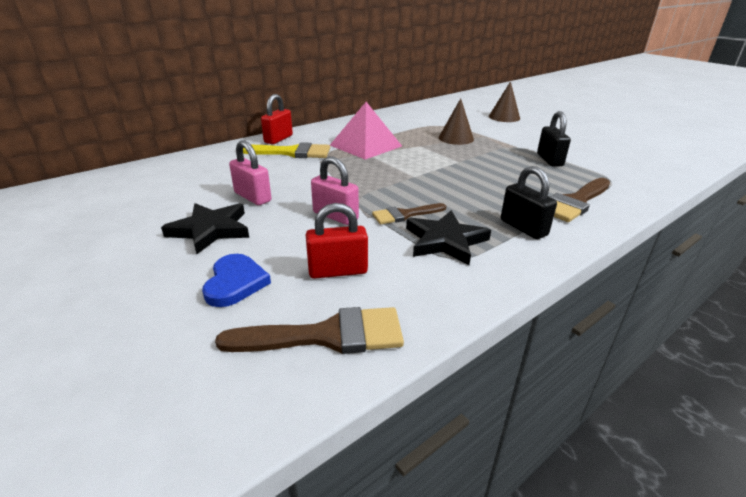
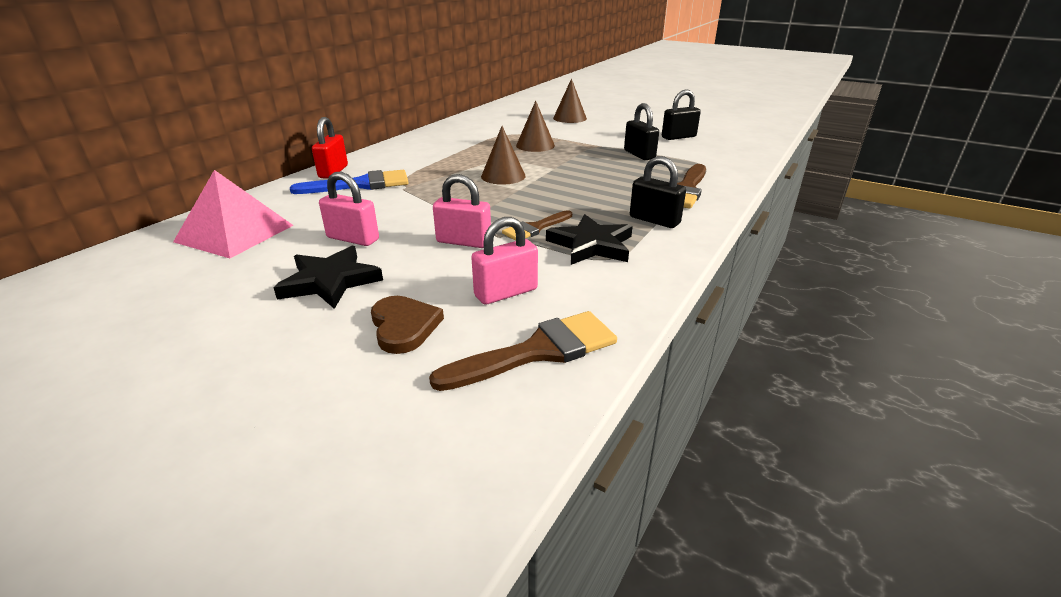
camera: 20 degrees left, 0 degrees up
blue heart [202,254,271,307] -> brown heart [371,296,444,354]
yellow brush [243,142,330,158] -> blue brush [290,170,409,194]
red padlock [306,203,368,279] -> pink padlock [471,217,538,305]
pink pyramid [330,102,402,159] -> pink pyramid moved to [173,170,294,258]
none -> brown cone [481,126,526,185]
none -> black padlock [662,89,701,140]

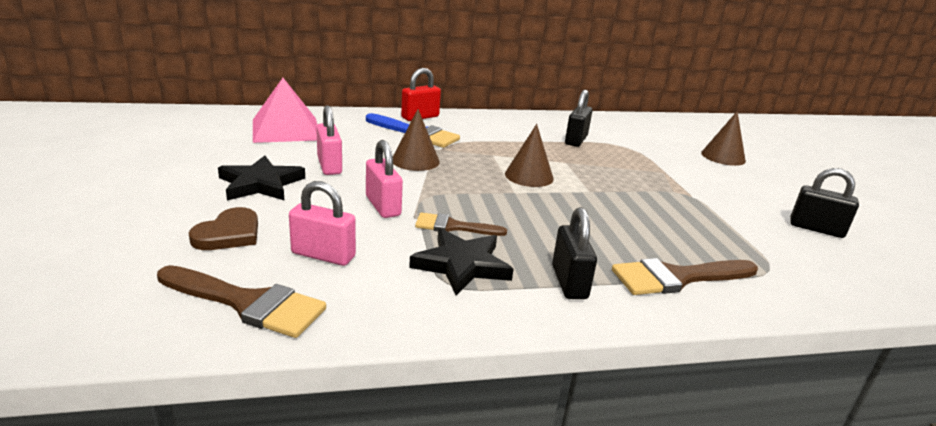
camera: 45 degrees right, 5 degrees down
brown cone [516,101,555,152] -> brown cone moved to [393,109,440,171]
black padlock [624,103,659,160] -> black padlock moved to [565,90,592,147]

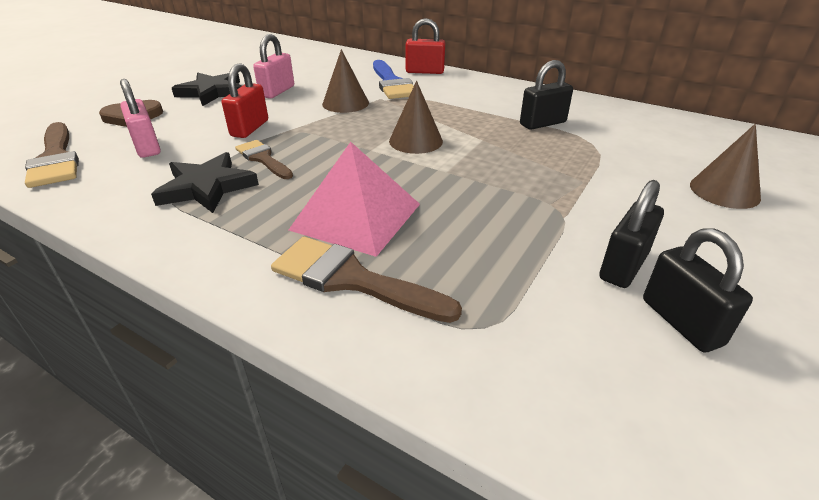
camera: 45 degrees right, 10 degrees up
pink pyramid [253,78,317,143] -> pink pyramid moved to [289,142,420,257]
pink padlock [366,140,403,218] -> red padlock [222,63,268,138]
black padlock [552,207,597,299] -> black padlock moved to [599,180,664,288]

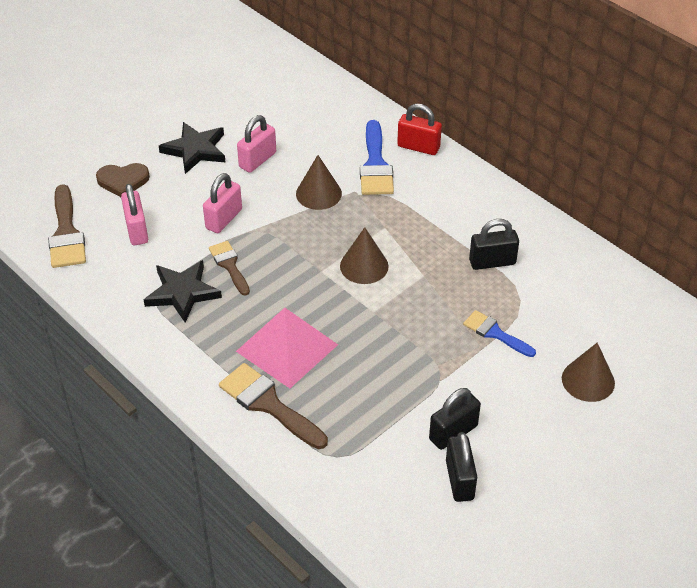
camera: 15 degrees right, 10 degrees up
red padlock [222,63,268,138] -> pink padlock [203,173,242,233]
none -> blue brush [463,310,536,357]

